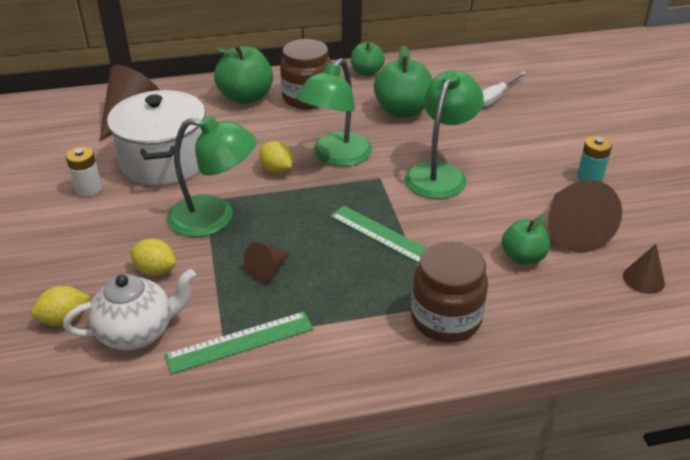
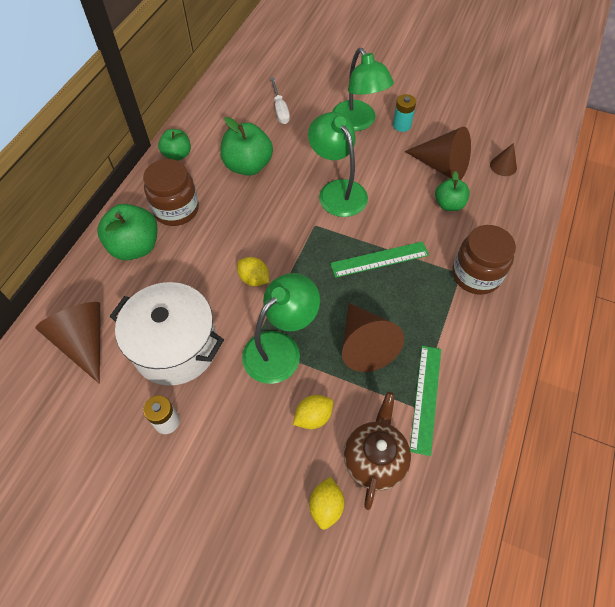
camera: 55 degrees left, 20 degrees up
white teapot [63,269,196,350] -> brown teapot [344,392,411,510]
brown cone [244,242,290,282] -> brown cone [342,303,404,372], size x1.92
yellow lemon [259,141,293,174] -> yellow lemon turned 45 degrees clockwise [237,257,269,286]
green lamp [296,58,372,166] -> green lamp moved to [332,48,394,131]

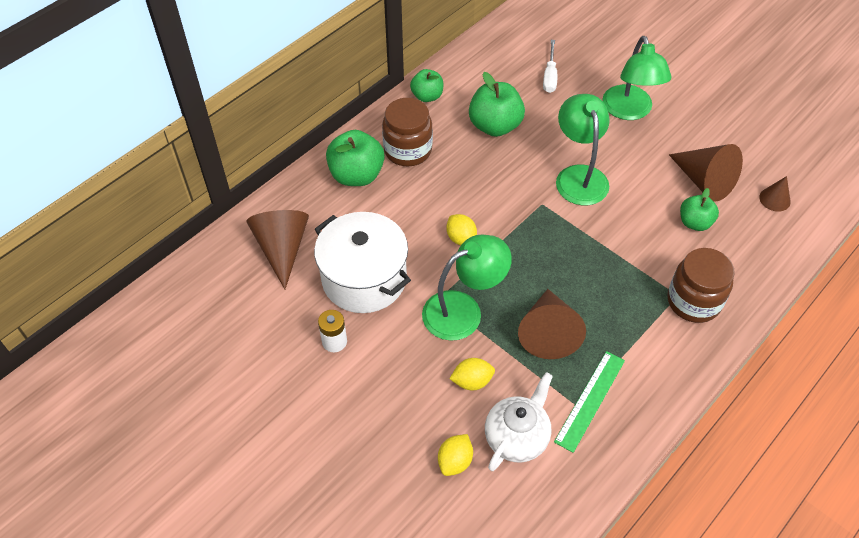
camera: 20 degrees right, 5 degrees down
green ruler [330,241,429,278] -> none
brown teapot [344,392,411,510] -> white teapot [485,372,553,471]
turquoise battery [393,94,416,132] -> none

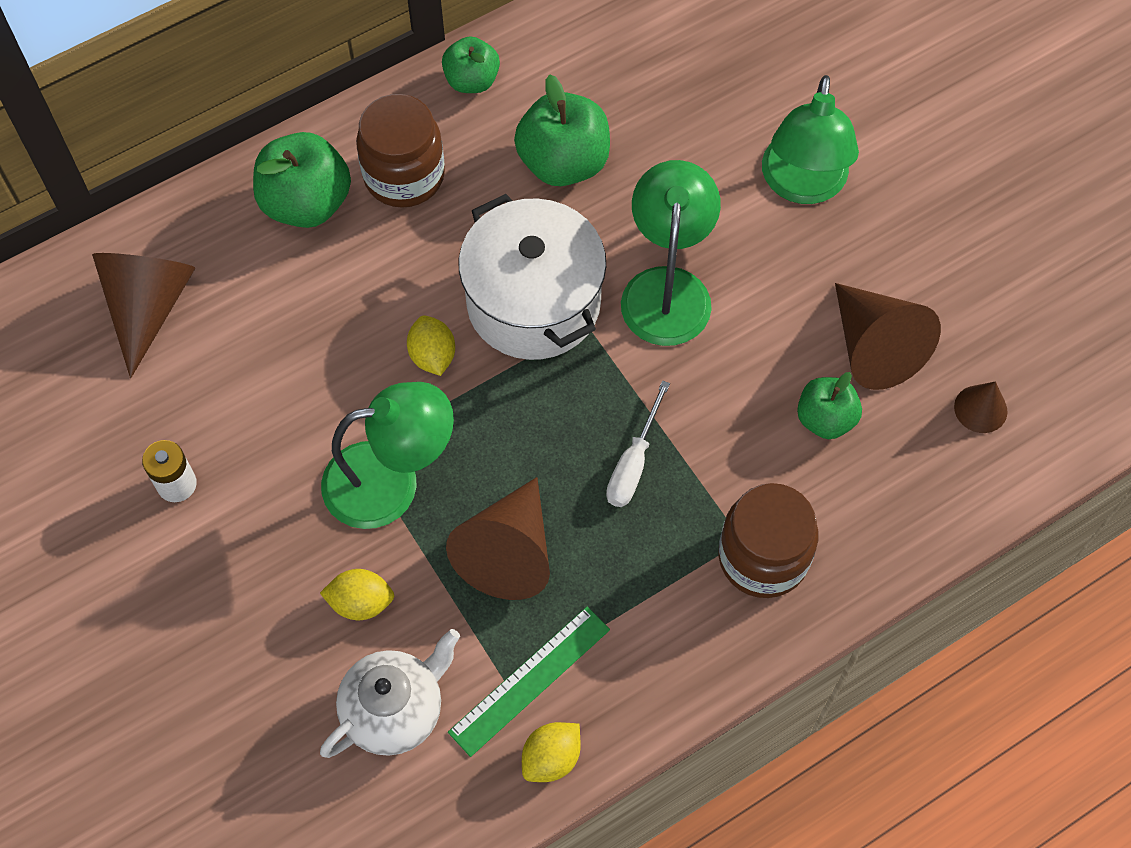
camera: 15 degrees right, 10 degrees up
white pot [314,212,411,313] -> white pot moved to [459,194,606,360]
yellow lemon [438,434,473,476] -> yellow lemon moved to [522,722,581,782]
white screwdriver [543,40,557,93] -> white screwdriver moved to [606,380,670,507]

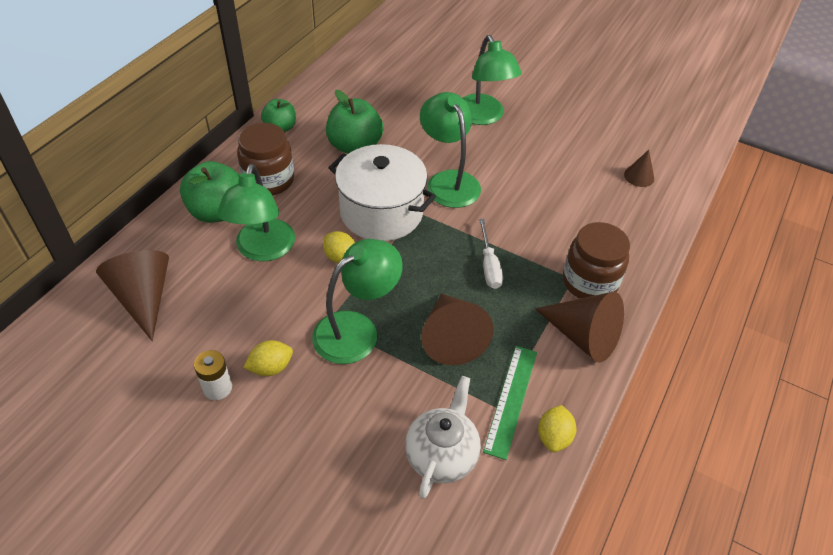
camera: 30 degrees left, 15 degrees down
yellow lemon [320,569,394,620] -> yellow lemon moved to [243,340,293,376]
green apple [797,372,862,439] -> none
brown cone [835,283,941,390] -> brown cone moved to [535,292,624,363]
none -> green lamp [217,163,295,261]

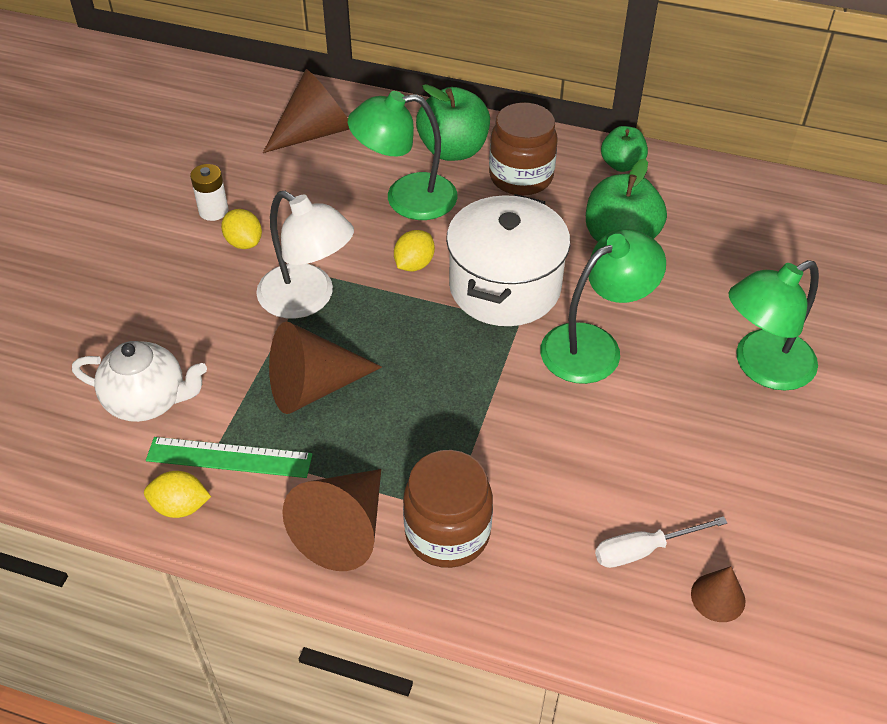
camera: 80 degrees right, 0 degrees up
green lamp [312,239,403,364] -> white lamp [256,191,354,318]
white screwdriver [479,219,503,289] -> white screwdriver moved to [595,516,727,568]

